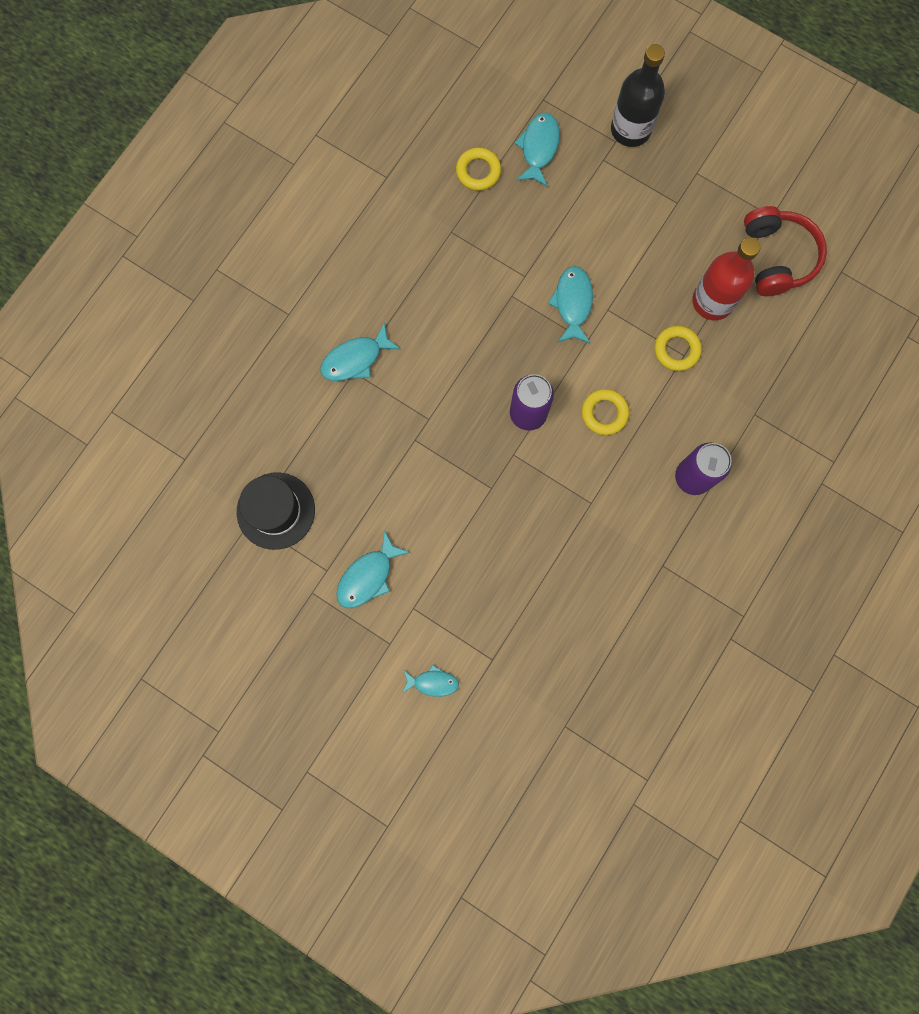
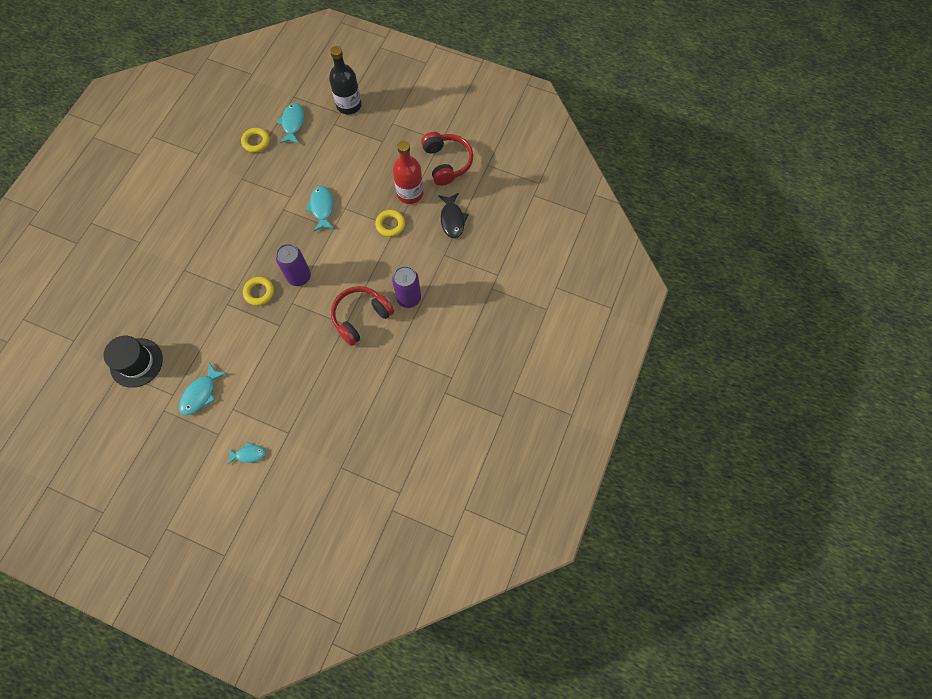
camera: 10 degrees left, 10 degrees down
turquoise fish [320,322,401,381] -> none
yellow ring [581,389,629,435] -> yellow ring moved to [243,277,274,306]
none -> red headphones [331,286,394,346]
none -> black fish [438,193,469,238]

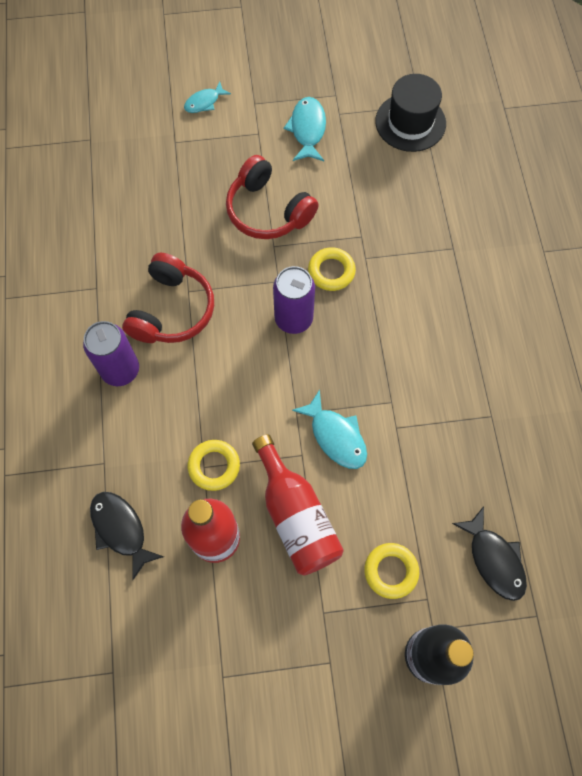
camera: 150 degrees right, 0 degrees up
yellow ring [241,128,270,153] -> yellow ring moved to [364,543,419,599]
turquoise fish [277,103,304,144] -> black fish [452,506,527,601]
red headphones [421,132,473,186] -> red headphones moved to [226,155,319,239]
none -> red bottle [252,434,344,575]

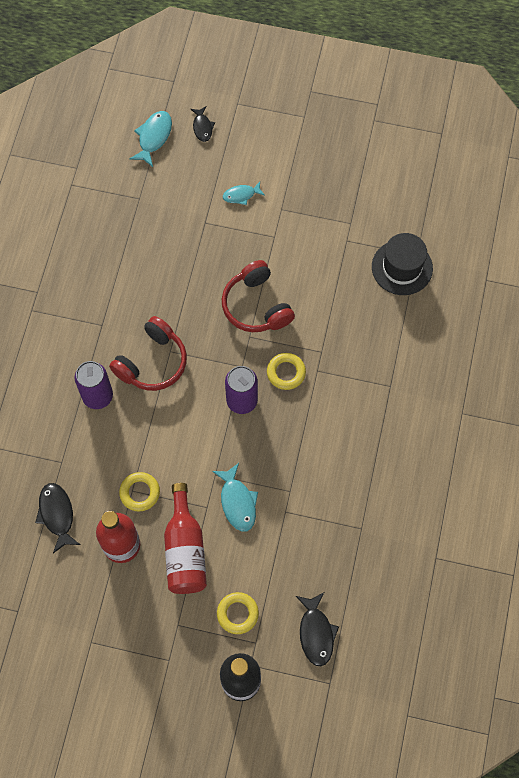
camera: 20 degrees right, 0 degrees up
turquoise fish [284,97,326,161] -> turquoise fish moved to [130,111,172,167]
none -> black fish [191,106,215,142]

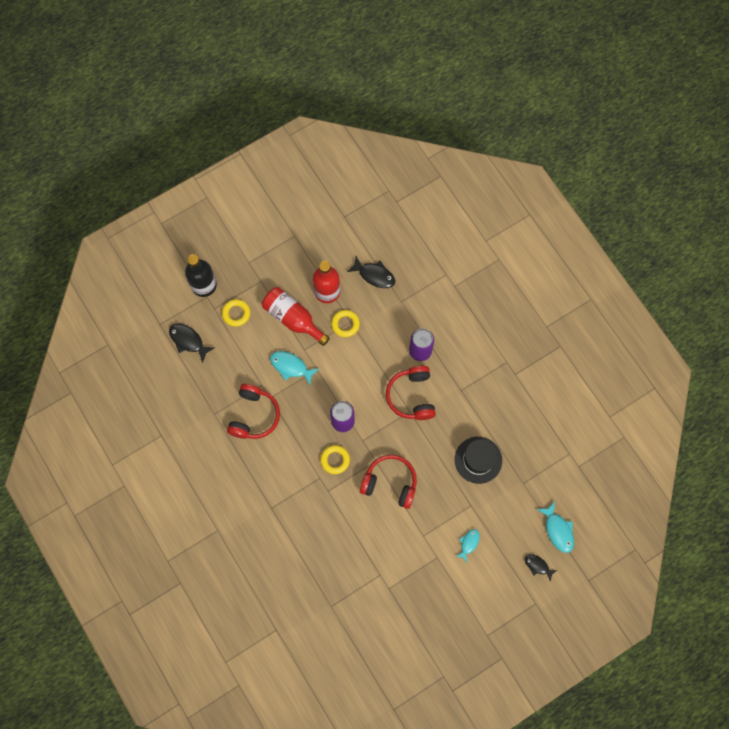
camera: 135 degrees right, 5 degrees up
black hat [372,233,433,295] -> black hat moved to [455,437,502,484]
none -> red headphones [227,384,280,439]

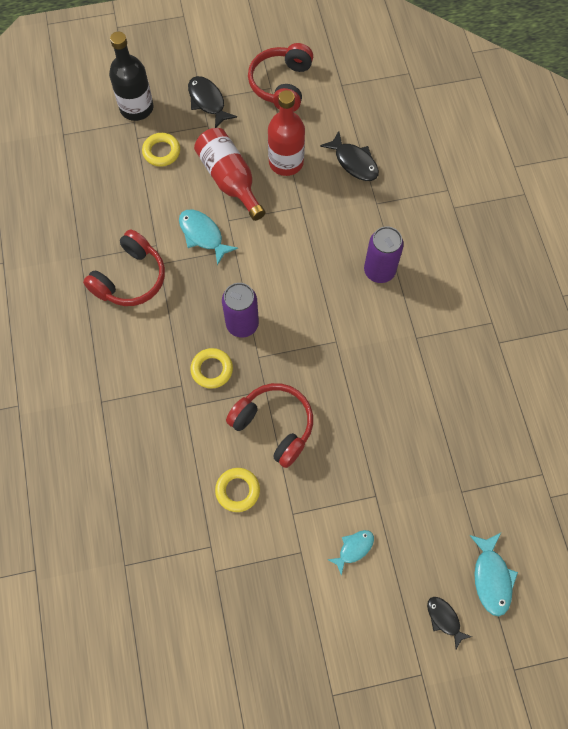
camera: 20 degrees right, 5 degrees down
black fish [169,323,215,363] -> black fish moved to [188,76,237,128]
yellow ring [331,310,360,337] -> yellow ring moved to [215,468,260,512]
red headphones [386,366,436,420] -> red headphones moved to [248,43,313,112]
black hat [455,437,502,484] -> none

